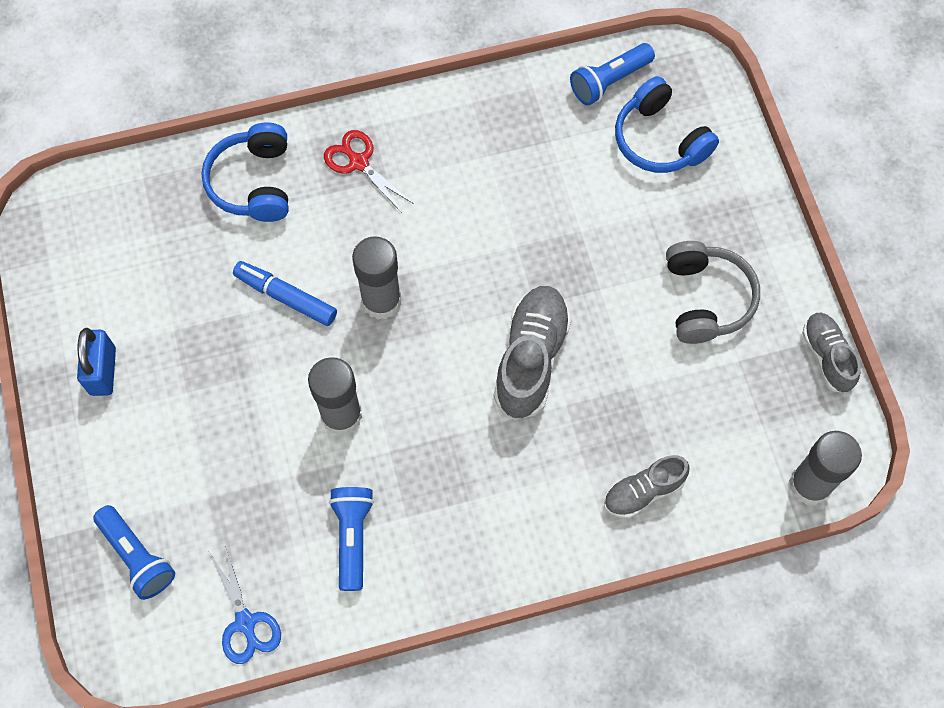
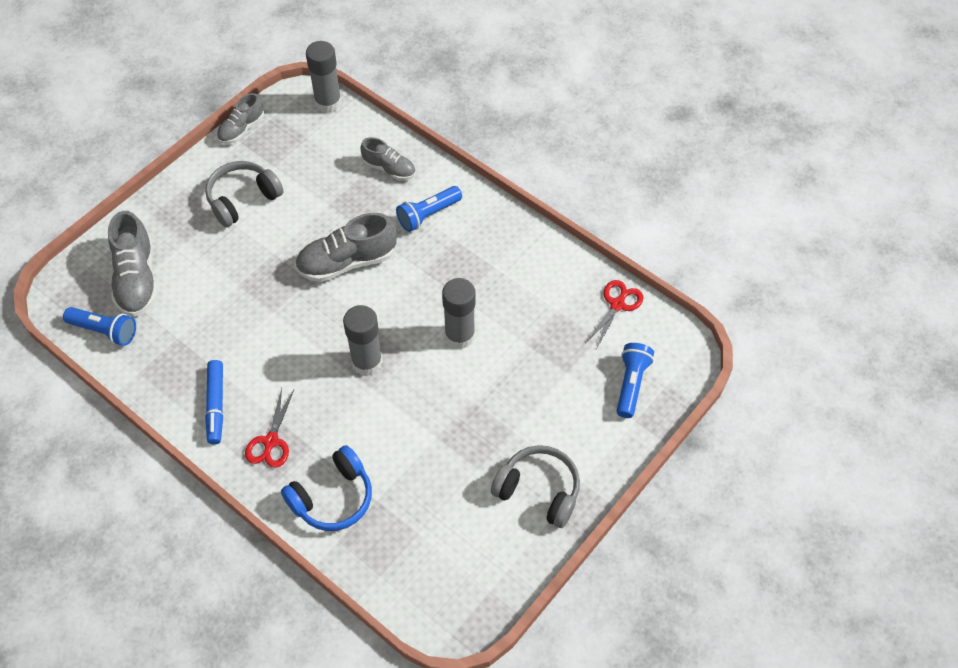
camera: 125 degrees left, 10 degrees down
blue padlock [77,328,116,396] -> grey headphones [491,445,580,528]
blue scissors [209,545,281,664] -> red scissors [585,280,643,347]
blue marker [233,261,337,326] -> blue marker moved to [205,360,223,444]
blue flashlight [329,487,374,591] -> blue flashlight moved to [396,186,462,232]
blue headphones [615,76,719,173] -> grey shoe [108,211,158,317]

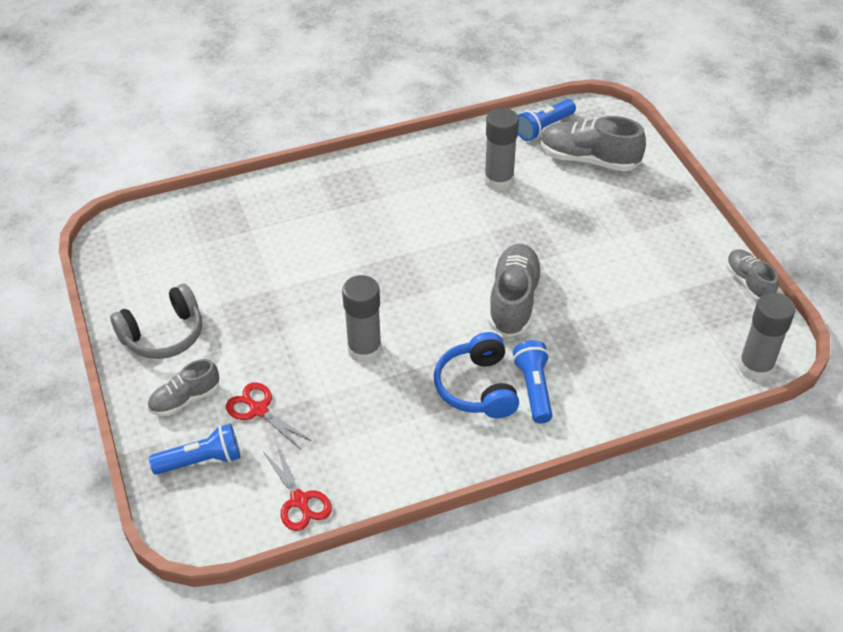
camera: 120 degrees right, 10 degrees down
grey headphones [205,161,284,227] -> none
blue marker [205,360,223,444] -> none
red scissors [245,388,294,468] -> red scissors moved to [226,382,312,449]
blue headphones [281,445,372,531] -> blue headphones moved to [434,332,519,418]
grey glue stick [343,305,383,376] -> grey glue stick moved to [484,108,519,191]
grey shoe [360,137,416,180] -> grey shoe moved to [148,359,219,416]
blue flashlight [617,343,654,418] -> blue flashlight turned 60 degrees counterclockwise [149,424,240,475]

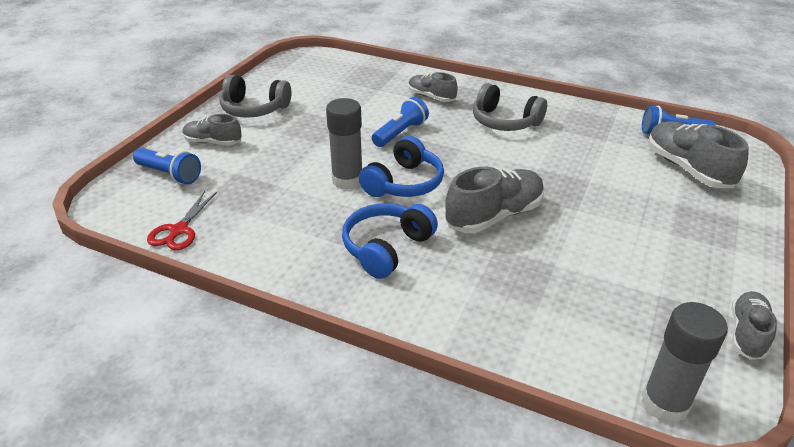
camera: 45 degrees right, 10 degrees down
red scissors [226,382,312,449] -> none
grey glue stick [484,108,519,191] -> none
blue flashlight [513,340,553,424] -> blue flashlight moved to [372,97,429,147]
none -> blue headphones [359,136,444,197]
none -> grey shoe [409,72,458,102]
none -> grey headphones [473,83,547,131]

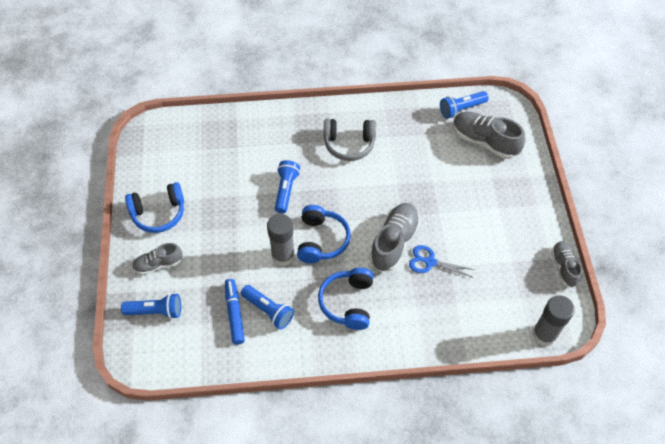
camera: 30 degrees left, 20 degrees up
red scissors [147,191,217,250] -> none
grey headphones [219,75,291,118] -> blue headphones [125,182,184,233]
grey shoe [409,72,458,102] -> none
none -> blue marker [225,279,245,345]
none -> blue flashlight [241,285,294,329]
none -> blue scissors [409,245,475,277]

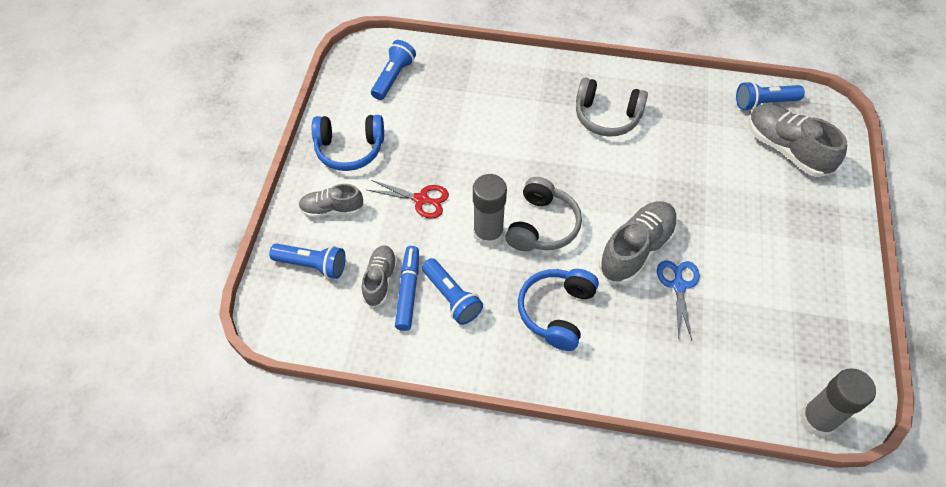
camera: 15 degrees right, 0 degrees up
blue flashlight [275,160,300,213] -> blue flashlight moved to [371,40,416,100]
blue headphones [297,205,351,263] -> grey headphones [505,177,582,252]
blue scissors [409,245,475,277] -> blue scissors turned 60 degrees clockwise [657,261,700,340]
grey shoe [551,241,582,288] -> grey shoe moved to [362,245,397,307]
none -> red scissors [367,180,449,219]

